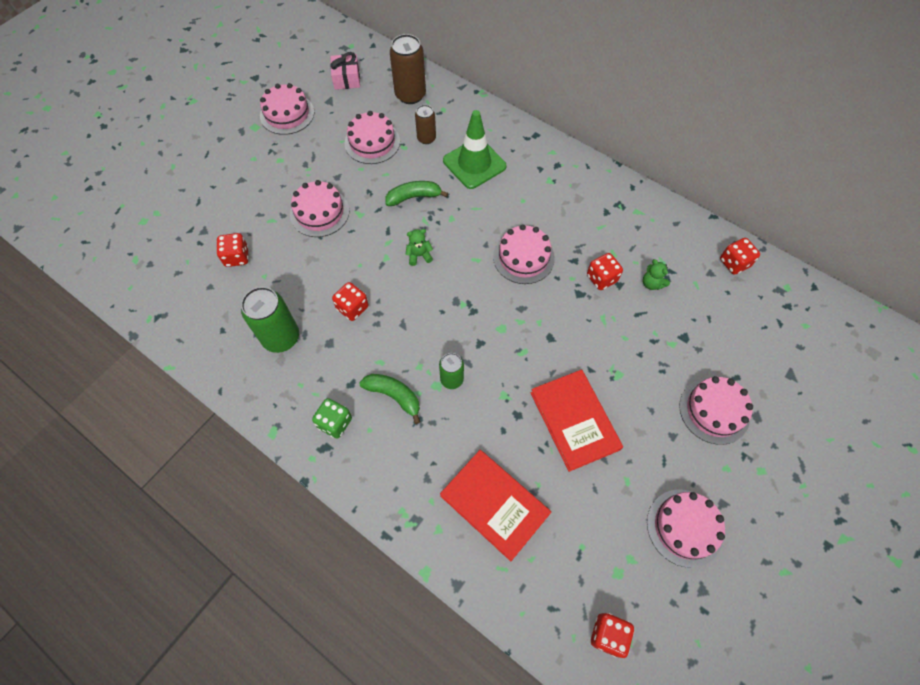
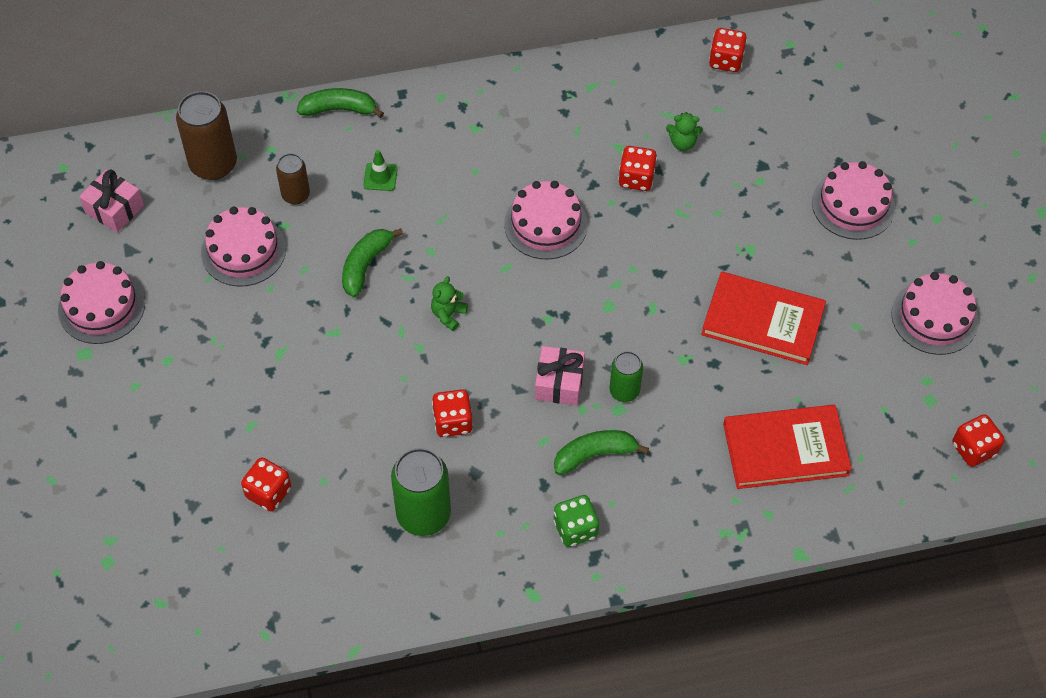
camera: 50 degrees left, 5 degrees down
pink cake [290,180,349,237] -> none
green traffic cone [443,110,507,189] -> green traffic cone [363,150,398,191], size x0.44
none -> green banana [297,88,384,118]
none -> pink gift [535,346,585,406]

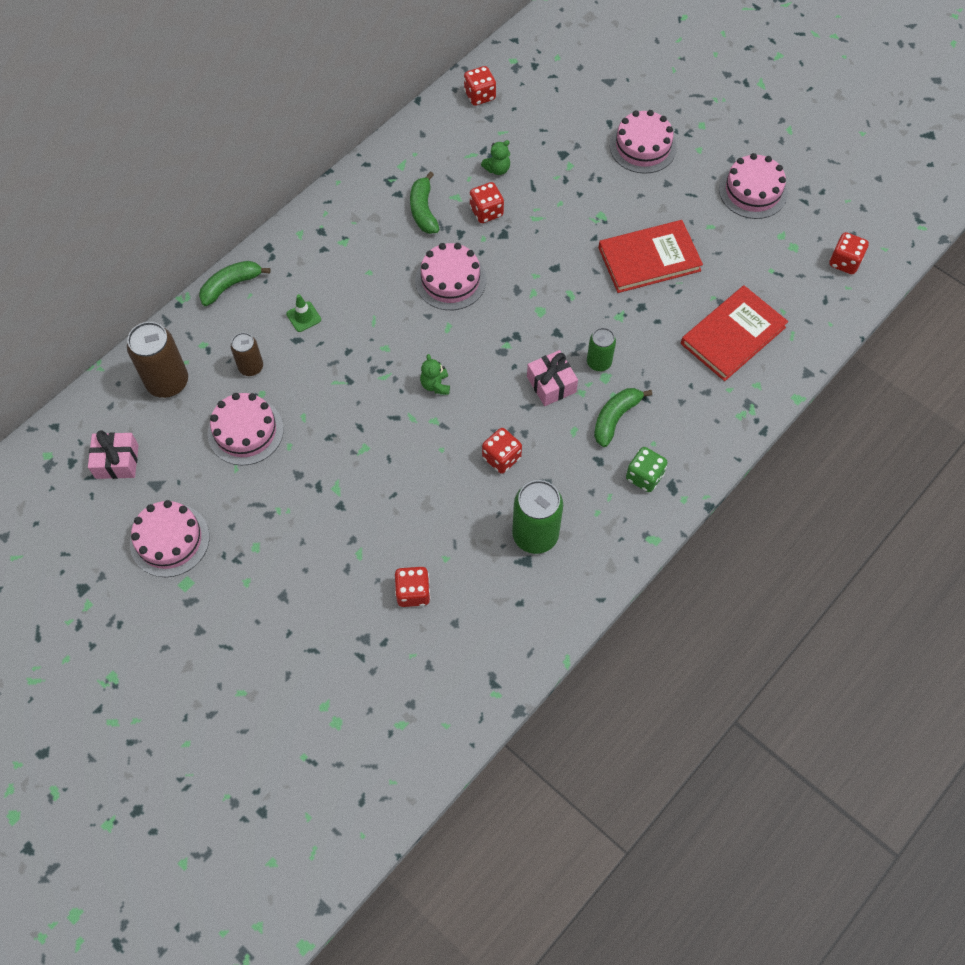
camera: 35 degrees left, 5 degrees up
green banana [342,228,403,297] -> green banana moved to [410,172,440,234]

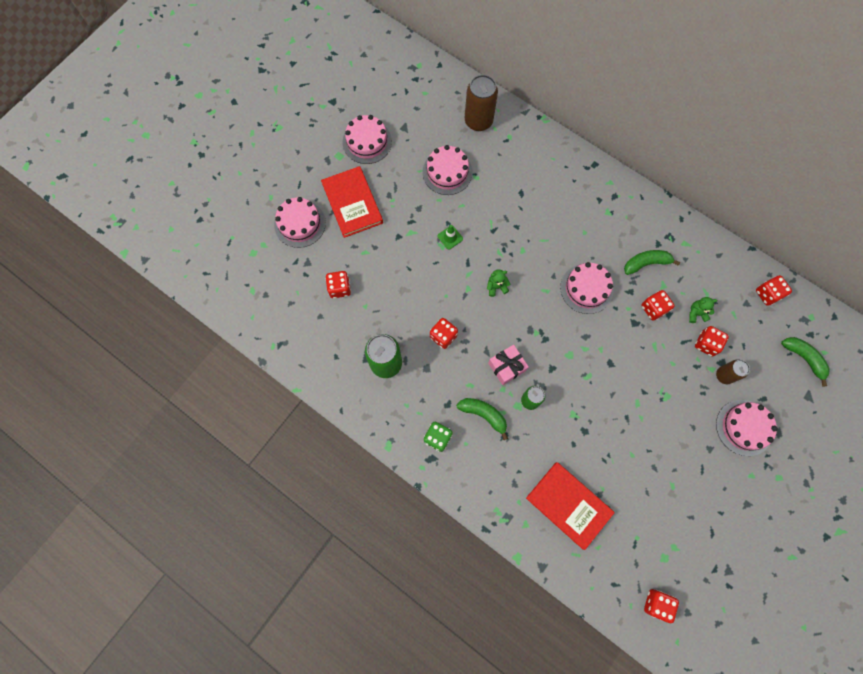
camera: 85 degrees right, 10 degrees up
pink gift [88,431,139,479] -> none
green banana [199,261,271,306] -> green banana moved to [781,337,829,386]
brown can [231,332,263,376] -> brown can moved to [716,359,750,384]
green traffic cone [286,294,321,332] -> green traffic cone moved to [438,225,463,250]
green teddy bear [481,140,510,175] -> green teddy bear turned 120 degrees clockwise [689,297,718,323]
red book [598,220,703,293] -> red book moved to [321,166,383,238]
pink cake [719,153,788,219] -> pink cake moved to [274,197,326,248]
none -> red dice [695,326,729,356]

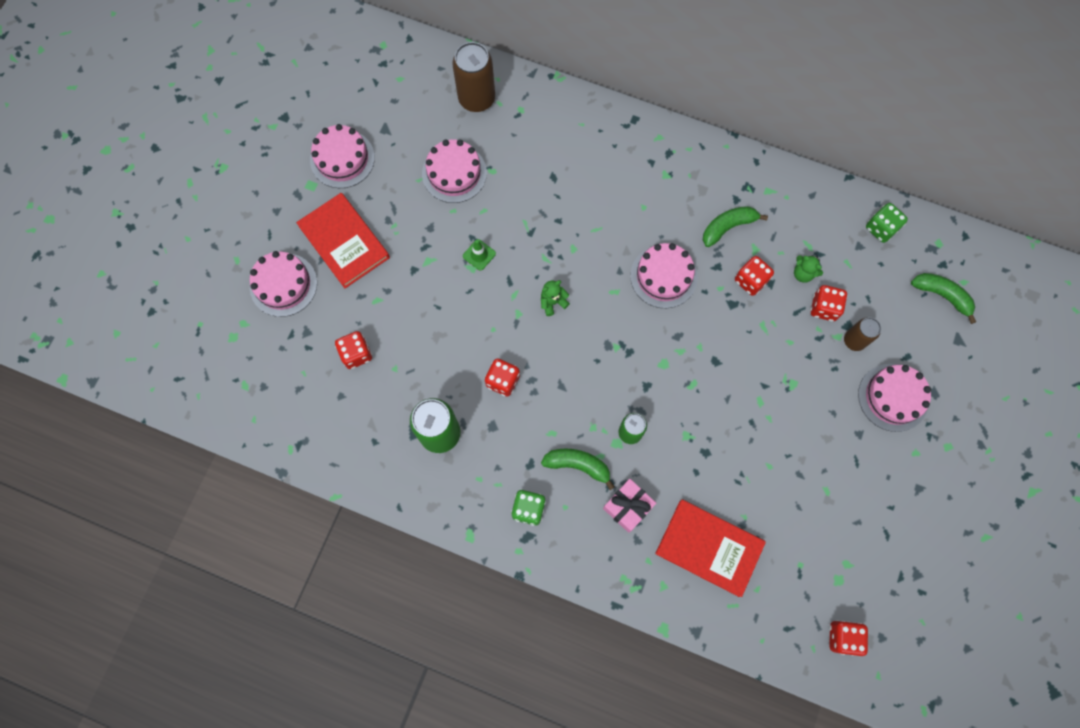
camera: 15 degrees left, 0 degrees up
pink gift [488,345,529,385] -> pink gift moved to [603,479,656,533]
green teddy bear [689,297,718,323] -> green teddy bear turned 120 degrees counterclockwise [794,255,823,283]
red dice [756,275,792,306] -> green dice [866,203,908,243]

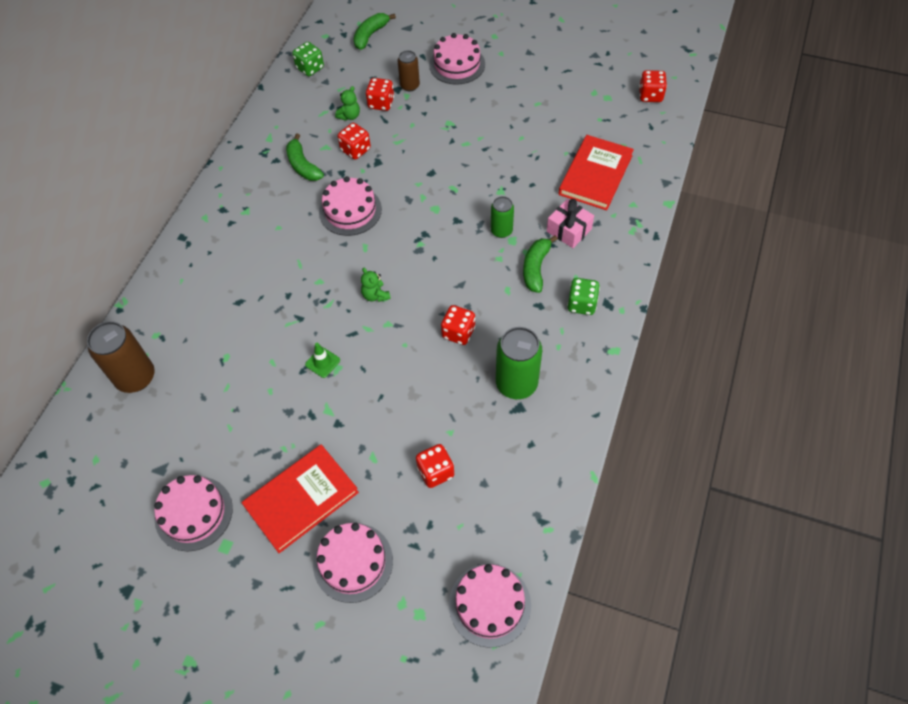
camera: 90 degrees left, 15 degrees down
pink cake [422,140,487,203] -> pink cake moved to [449,564,531,648]

